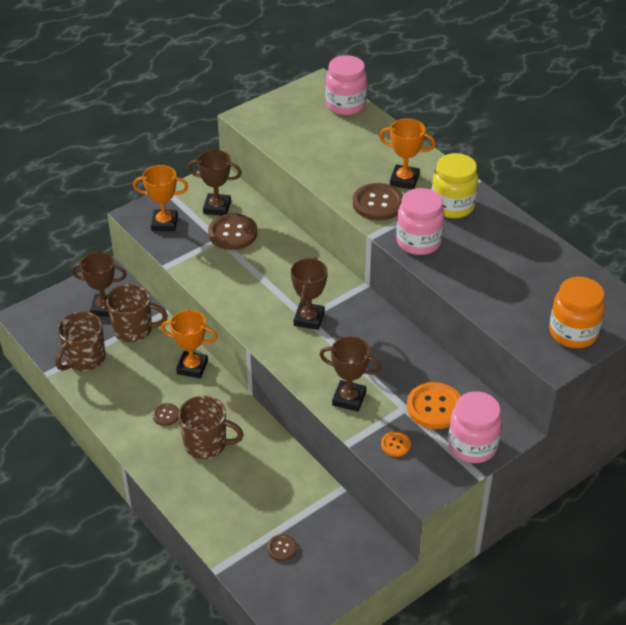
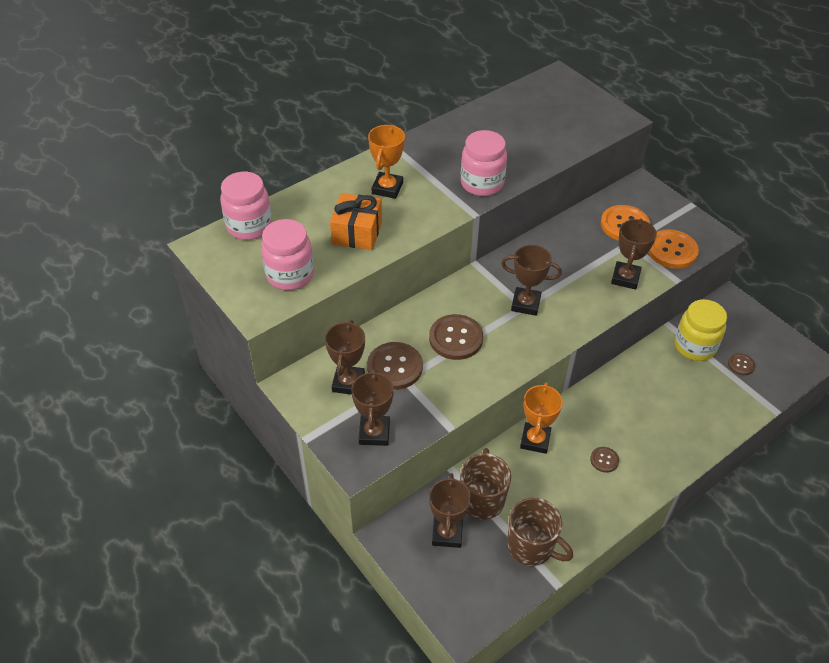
camera: 90 degrees left, 5 degrees up
orange trophy [133,165,188,231] -> brown trophy [351,369,394,446]
brown mug [178,395,244,459] -> none
brown button [353,183,403,221] -> brown button moved to [429,314,483,360]
orange button [381,431,411,457] -> orange button [648,229,699,269], size x1.95
yellow jar [432,153,478,218] -> yellow jar moved to [674,299,727,361]
pink jar [448,391,502,463] -> pink jar moved to [261,219,314,290]
orange jar [549,277,605,348] -> none
none -> orange gift [330,193,382,250]

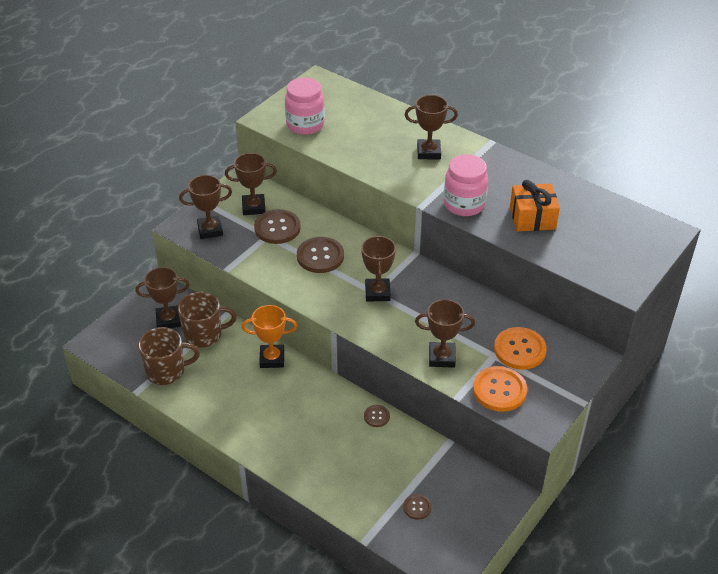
camera: 75 degrees right, 5 degrees down
pink jar [220,172,272,240] -> none
orange gift [330,193,382,250] -> orange gift moved to [510,180,560,232]
orange trophy [368,125,405,199] -> brown trophy [405,95,458,159]
brown mug [507,497,573,566] -> brown mug turned 120 degrees counterclockwise [138,327,200,385]
brown button [590,447,619,473] -> brown button moved to [364,405,390,427]
yellow jar [674,299,727,361] -> none

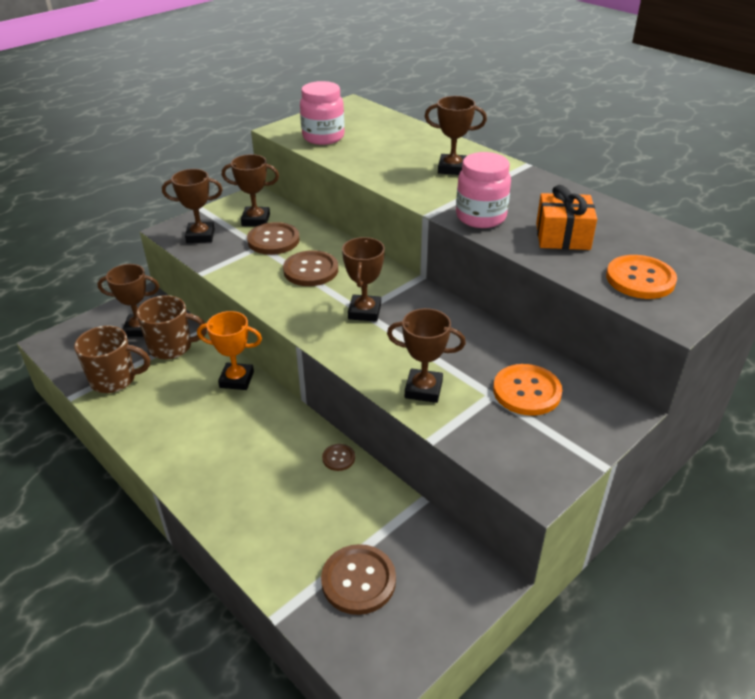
camera: 10 degrees right, 5 degrees down
brown button [403,494,432,520] -> brown button [321,544,396,615], size x1.95
orange button [473,366,527,412] -> orange button moved to [606,255,677,299]

